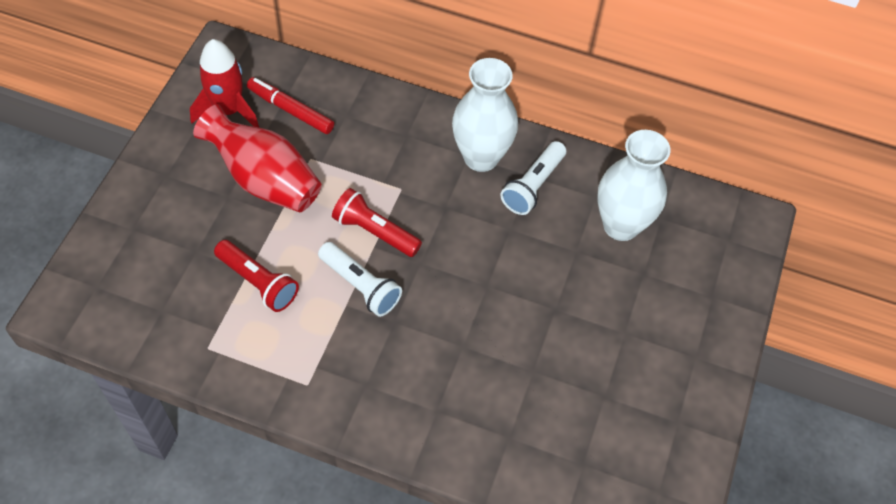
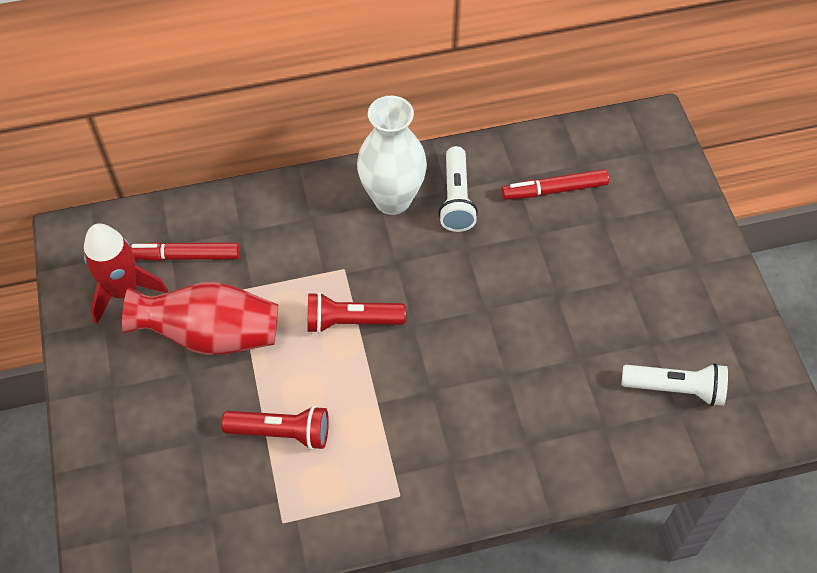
camera: 30 degrees left, 0 degrees up
white flashlight [318,242,402,317] -> white flashlight moved to [622,363,728,406]
white vase [597,130,671,241] -> red marker [501,169,609,200]

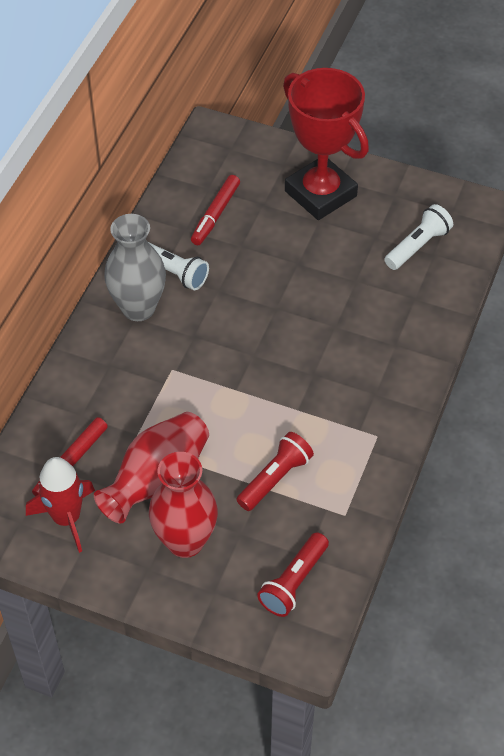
camera: 55 degrees left, 5 degrees down
red flashlight [308,292,406,333] -> red flashlight moved to [257,532,329,617]
white vase [357,96,427,215] -> grey vase [104,214,166,321]
none -> red vase [149,452,218,558]
none -> red trophy [283,68,369,220]

